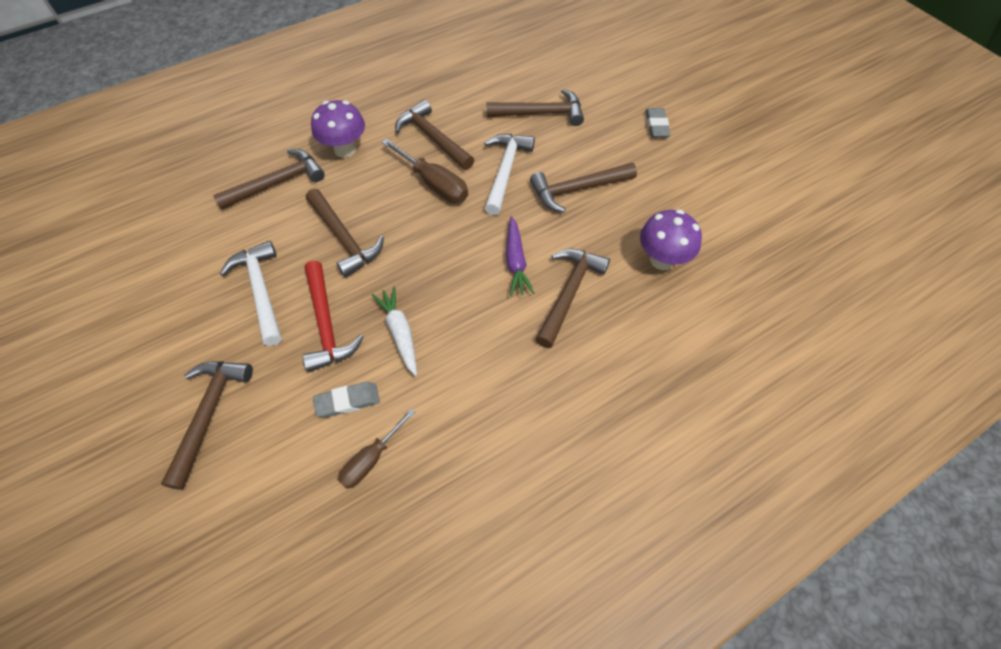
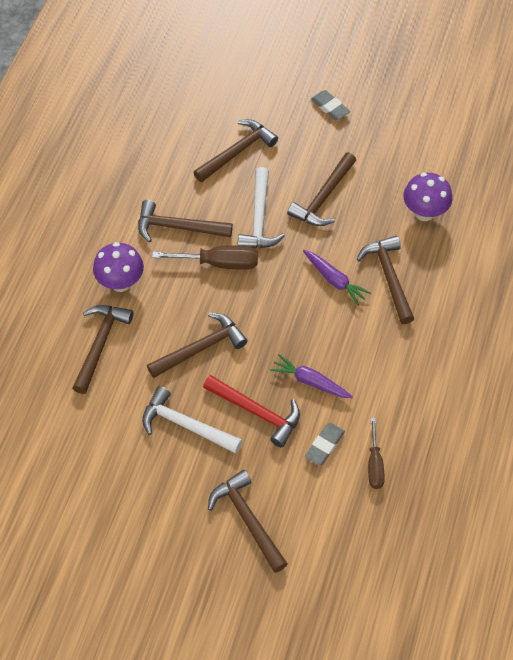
camera: 40 degrees left, 0 degrees up
brown hammer [306,189,384,277] -> brown hammer turned 45 degrees counterclockwise [147,313,247,378]
white carrot [372,286,417,376] -> purple carrot [270,354,353,398]
white hammer [484,134,535,215] -> white hammer turned 150 degrees counterclockwise [238,167,285,248]

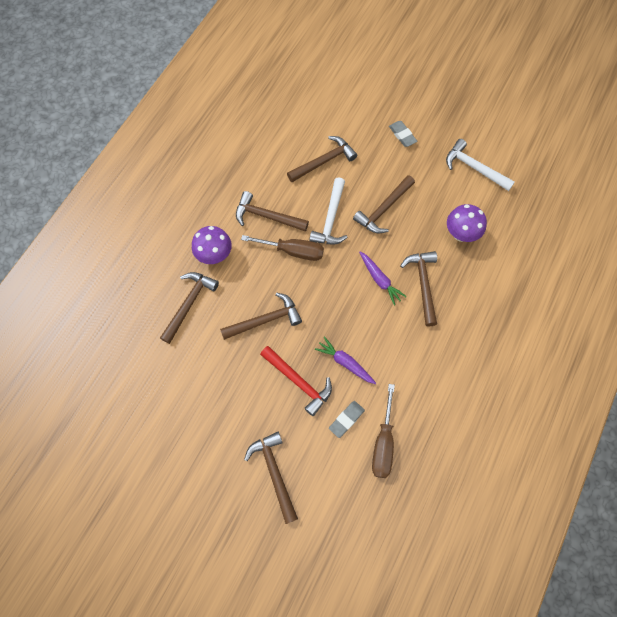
camera: 10 degrees right, 10 degrees up
white hammer [142,386,242,454] -> white hammer moved to [446,139,515,191]
brown screwdriver [368,418,385,489] -> brown screwdriver [372,384,395,478], size x1.52

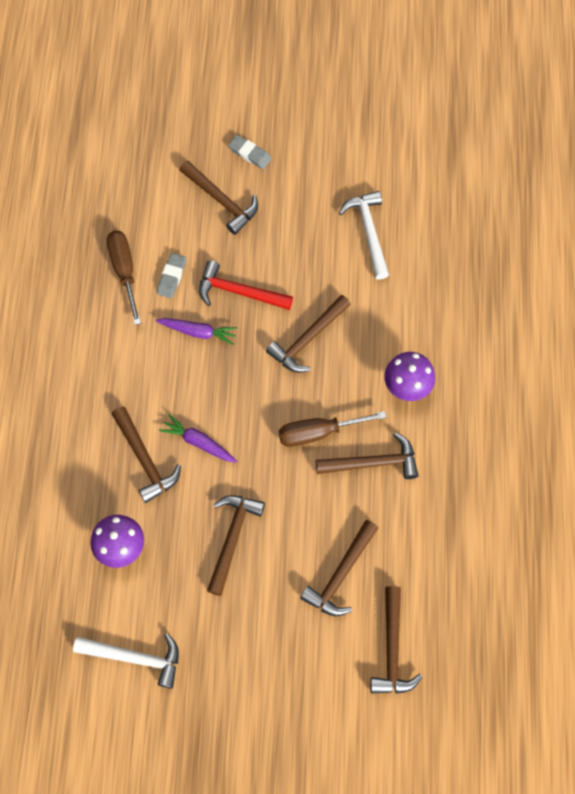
camera: 155 degrees right, 0 degrees up
brown hammer [160,272,219,344] -> brown hammer moved to [370,586,423,694]
white hammer [309,177,348,244] -> white hammer moved to [339,191,389,280]
grey eraser [389,121,417,147] -> grey eraser moved to [228,135,272,169]

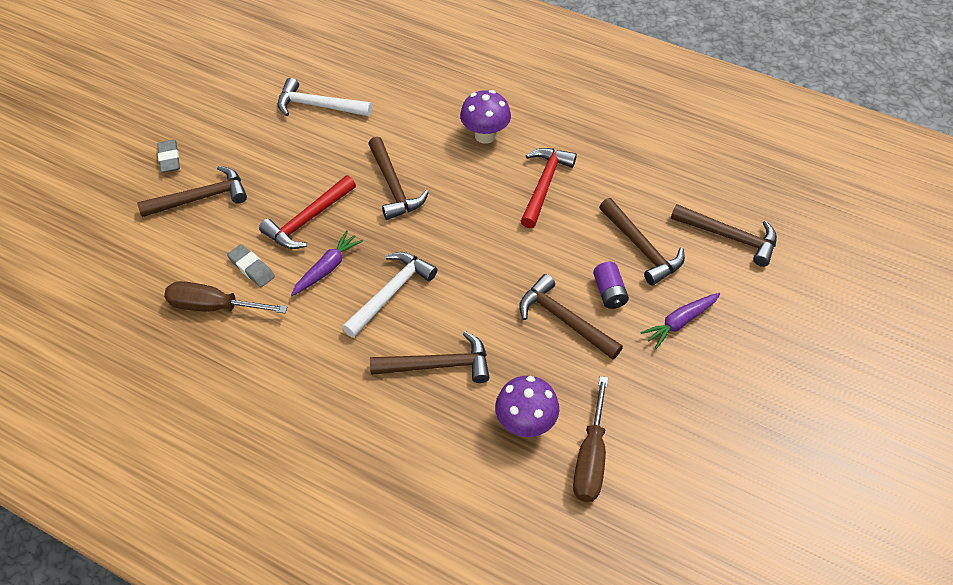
camera: 65 degrees left, 15 degrees down
white hammer [73,634,179,688] -> white hammer moved to [342,252,438,338]
purple carrot [159,414,238,463] -> purple carrot moved to [640,293,720,349]
grey eraser [228,135,272,169] -> grey eraser turned 75 degrees counterclockwise [157,140,180,173]
brown screwdriver [279,411,387,447] -> brown screwdriver moved to [573,376,608,502]
brown hammer [316,432,419,479] -> red hammer [521,148,577,228]
none -> purple battery [593,262,629,309]

